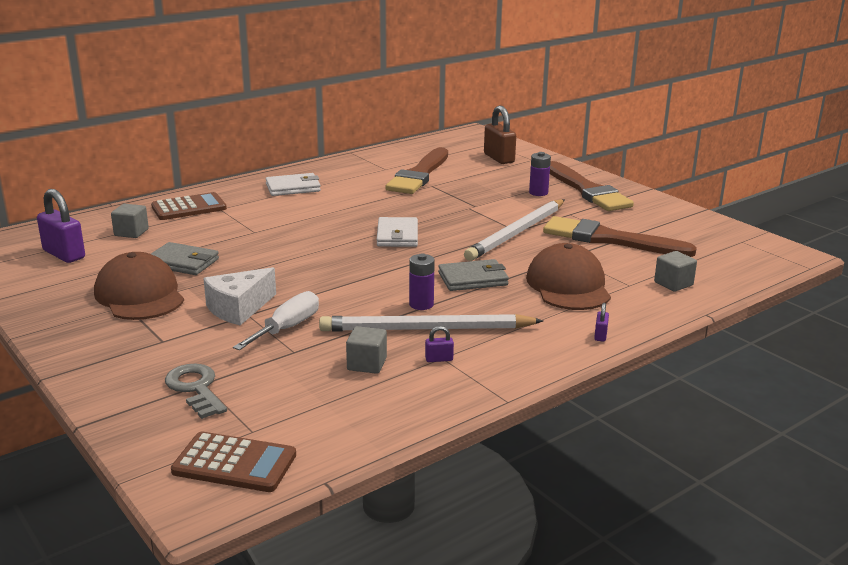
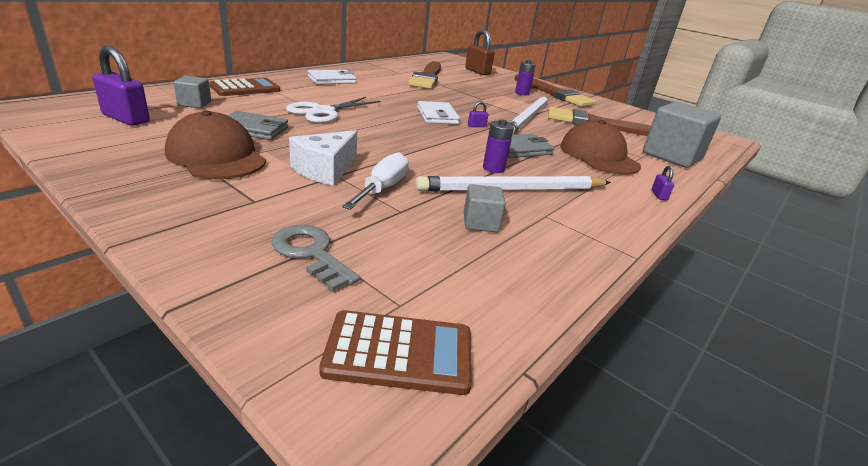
camera: 15 degrees left, 5 degrees up
purple padlock [425,326,454,362] -> purple padlock moved to [468,101,489,127]
grey cube [654,251,697,292] -> grey cube [643,102,721,168], size x2.06
none -> white scissors [286,97,381,123]

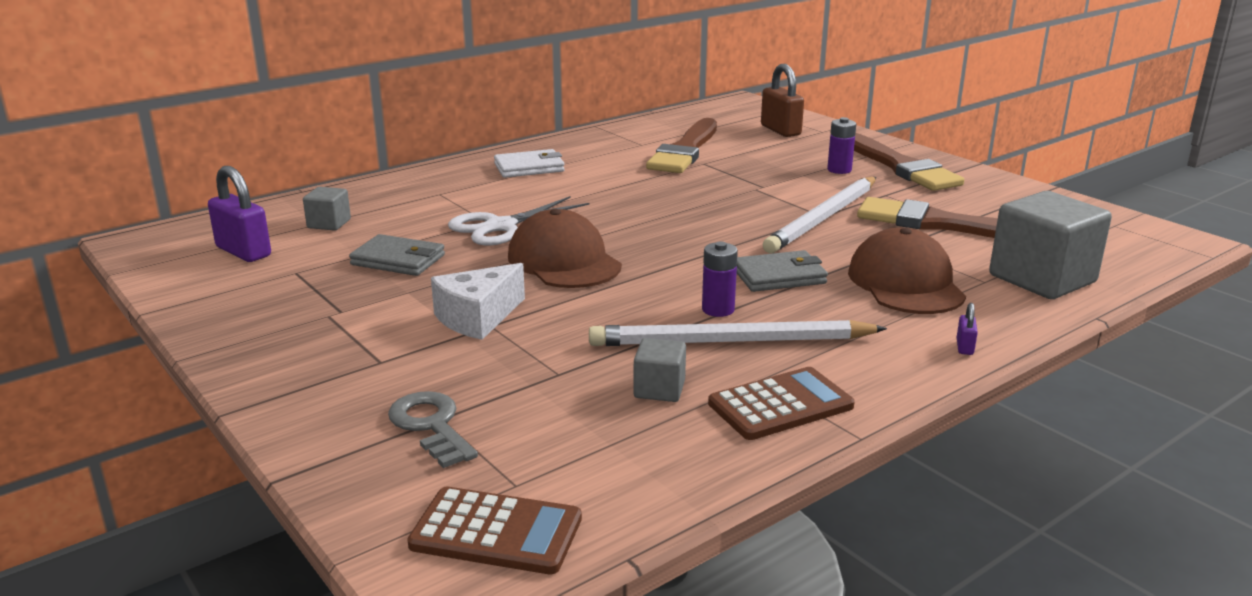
camera: 15 degrees right, 5 degrees down
brown cap [165,110,266,179] -> brown cap moved to [508,209,622,288]
brown calculator [209,78,280,96] -> brown calculator moved to [708,367,855,440]
white screwdriver [342,152,409,210] -> none
white wallet [417,101,460,124] -> none
purple padlock [468,101,489,127] -> none

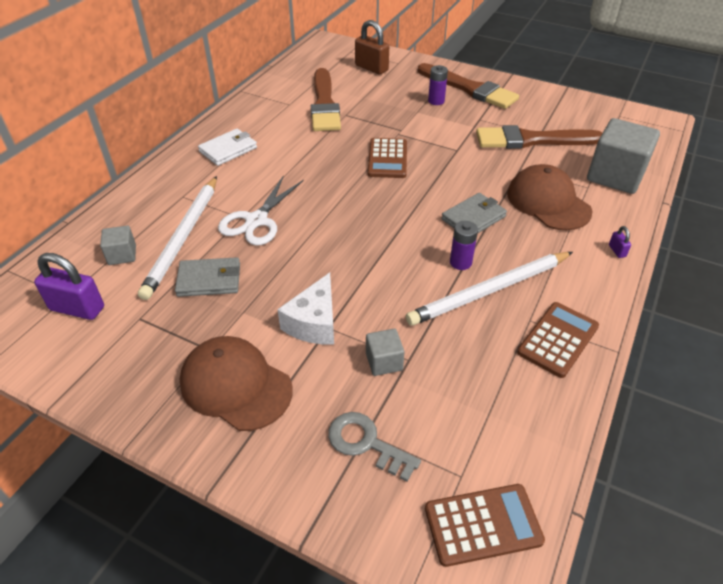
camera: 25 degrees left, 20 degrees up
brown cap [508,209,622,288] -> brown cap moved to [180,336,292,431]
grey cube [634,338,686,402] -> grey cube moved to [366,329,404,376]
white pencil [762,177,876,253] -> white pencil moved to [138,176,217,300]
none -> brown calculator [368,138,407,178]

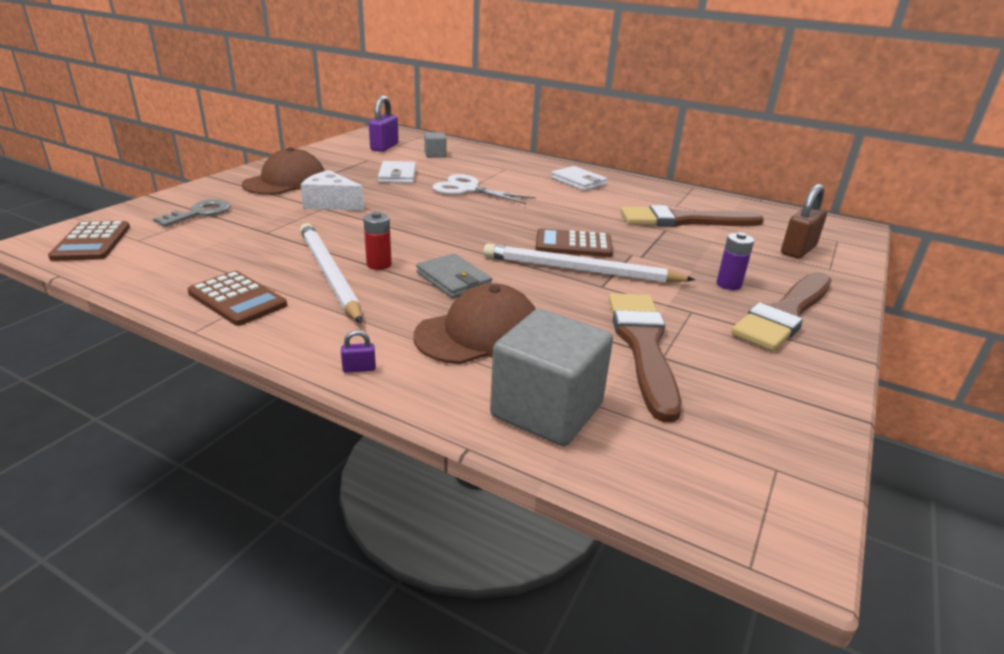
camera: 90 degrees right, 15 degrees down
white pencil [138,176,217,300] -> white pencil moved to [483,244,695,283]
grey wallet [175,257,240,297] -> white wallet [378,161,416,184]
grey cube [366,329,404,376] -> none
purple battery [450,221,478,270] -> red battery [363,212,392,270]

